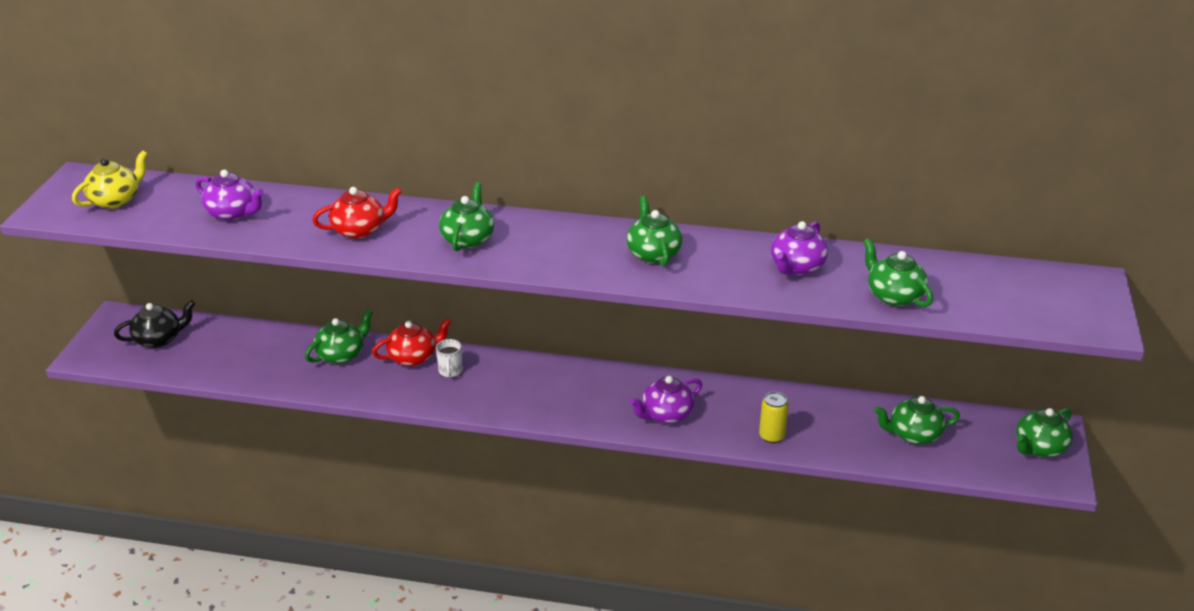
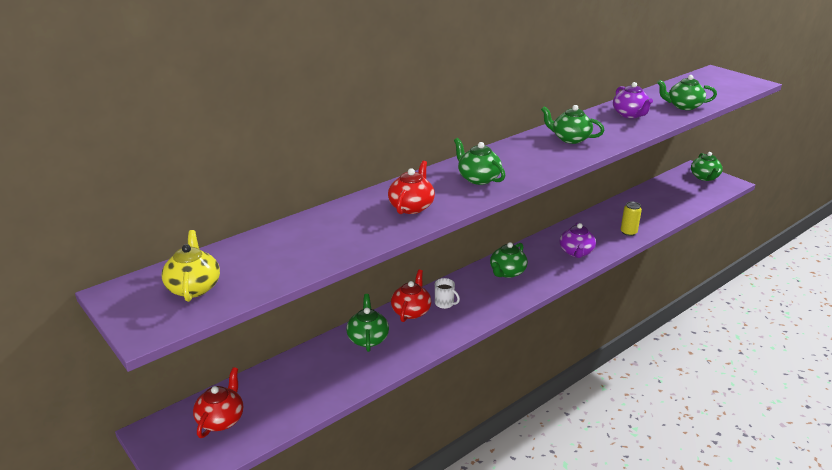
camera: 50 degrees left, 5 degrees down
black teapot [114,300,195,348] -> red teapot [193,367,243,438]
purple teapot [196,170,264,221] -> none
green teapot [874,396,960,444] -> green teapot moved to [490,242,528,278]

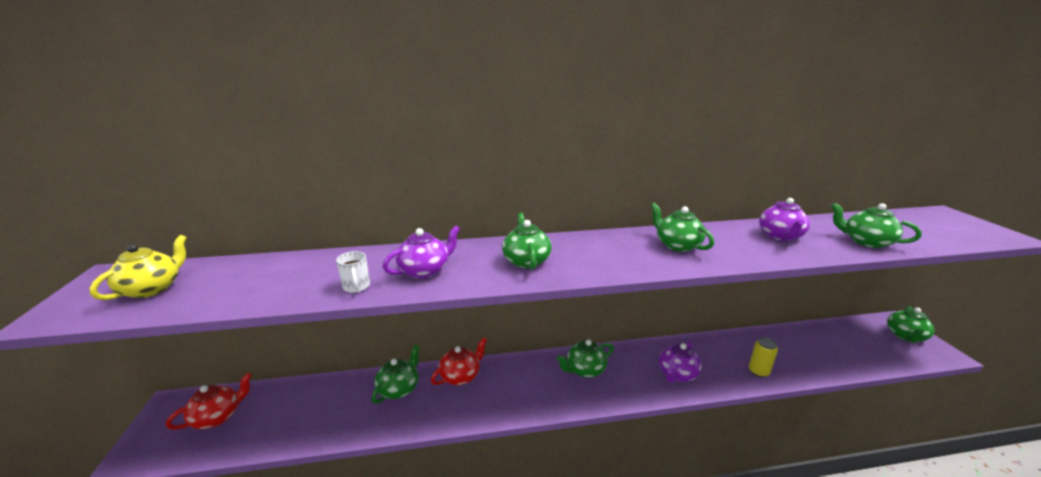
camera: 30 degrees right, 5 degrees down
red teapot [388,161,435,214] -> purple teapot [383,226,460,279]
white mug [435,278,460,309] -> white mug moved to [336,251,370,293]

